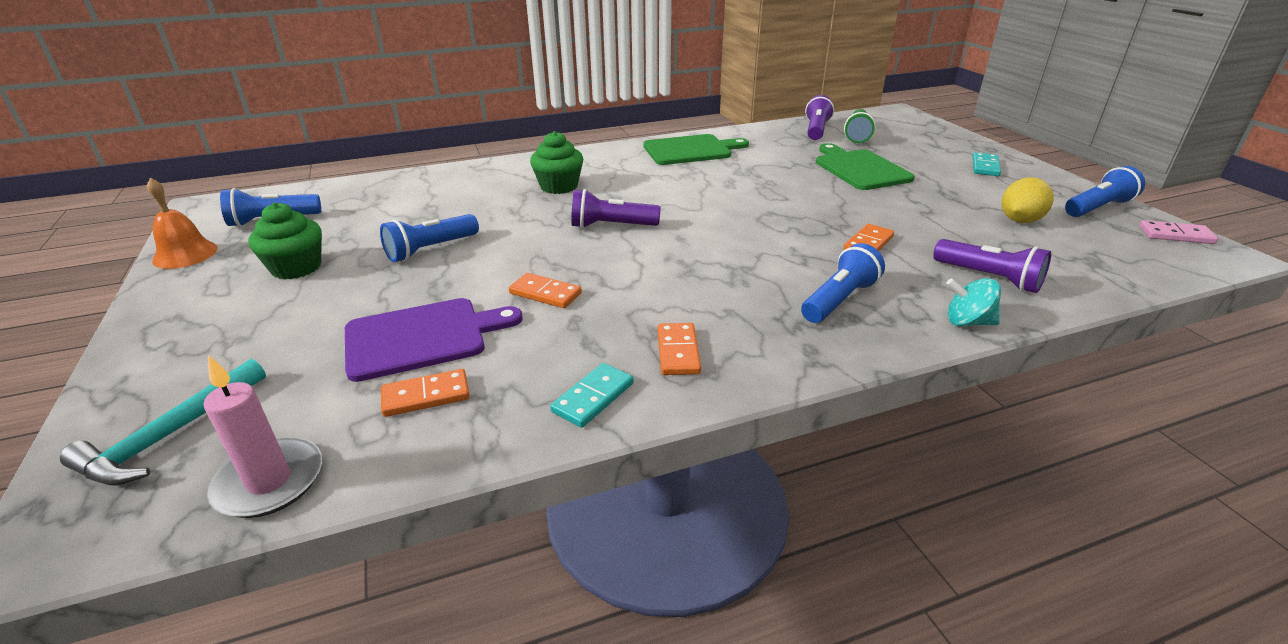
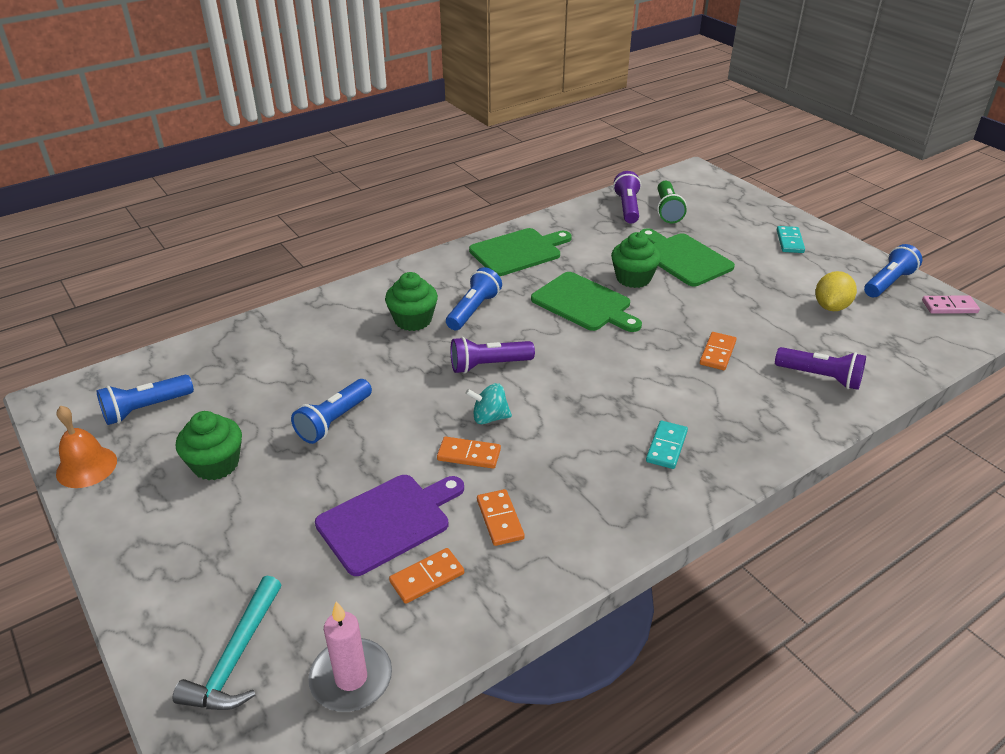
camera: 15 degrees left, 5 degrees up
turquoise domino [550,363,634,428] -> turquoise domino moved to [646,421,688,469]
orange domino [658,323,701,375] -> orange domino moved to [477,489,525,546]
blue flashlight [801,243,885,323] -> blue flashlight moved to [446,267,502,330]
turquoise spinning top [946,278,1001,327] -> turquoise spinning top moved to [465,383,512,425]
none -> green cutting board [531,272,642,332]
none -> green cupcake [611,232,661,288]

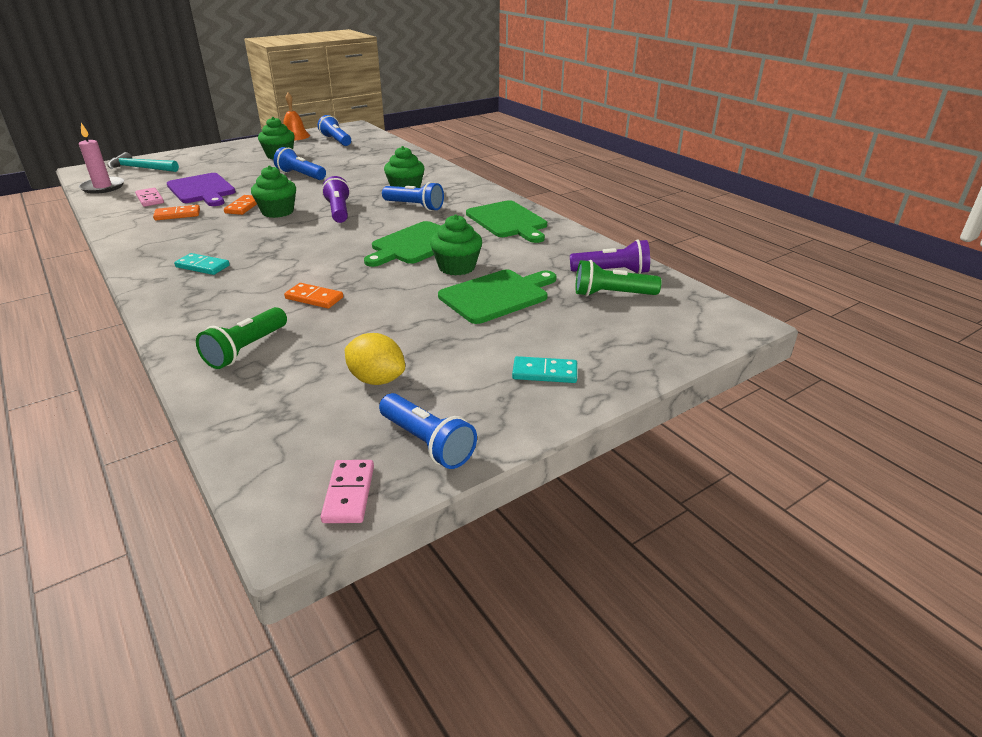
camera: 90 degrees right, 5 degrees down
orange domino [389,548,464,604] -> pink domino [135,188,164,207]
turquoise spinning top [465,383,512,425] -> green cupcake [251,166,296,218]
purple flashlight [775,347,866,390] -> green flashlight [196,307,287,369]

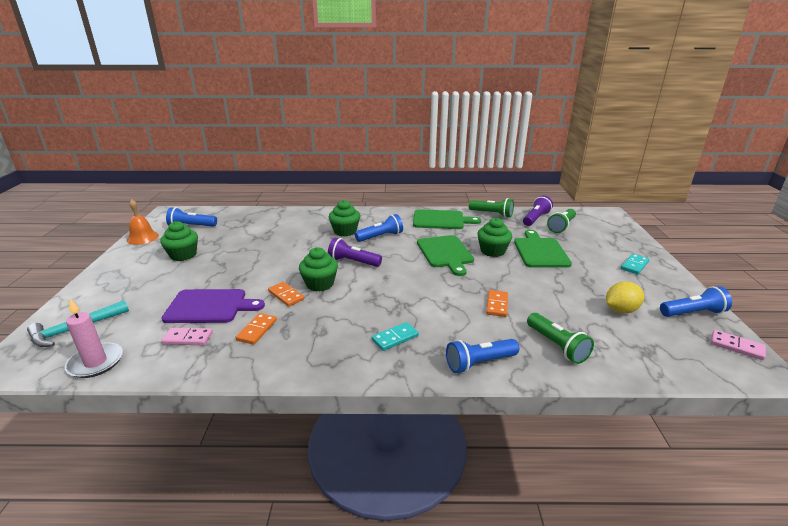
camera: 55 degrees left, 5 degrees down
blue flashlight [274,147,326,180] -> blue flashlight moved to [446,339,519,373]
orange domino [284,283,343,308] -> orange domino turned 45 degrees counterclockwise [486,290,508,317]
none -> green flashlight [469,198,514,218]

